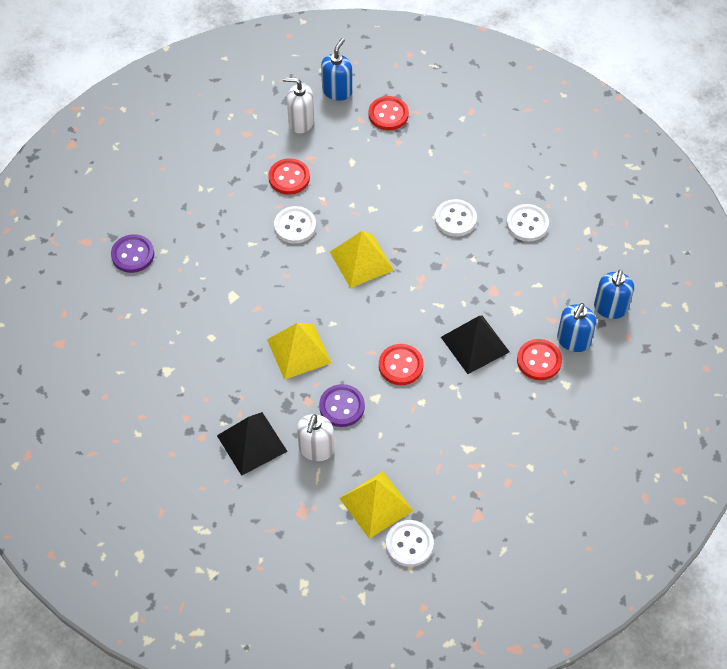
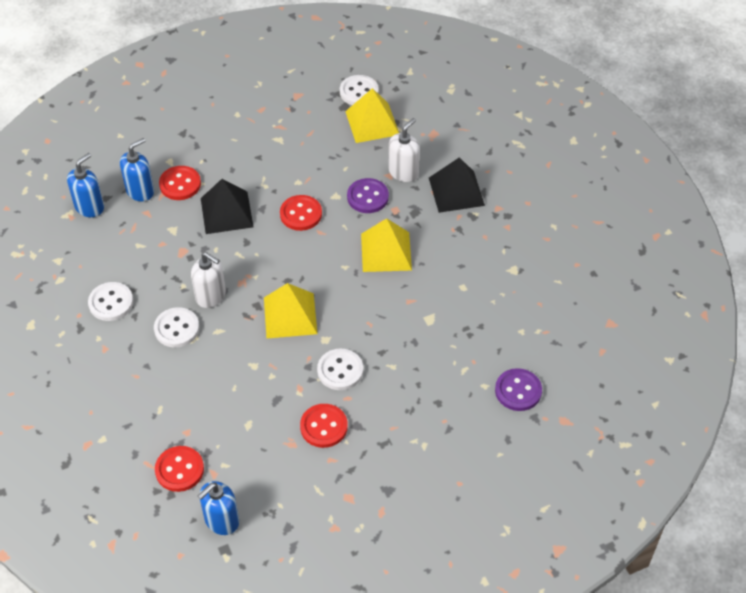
camera: 160 degrees left, 5 degrees down
white soap dispenser [283,77,314,134] -> white soap dispenser moved to [191,252,226,308]

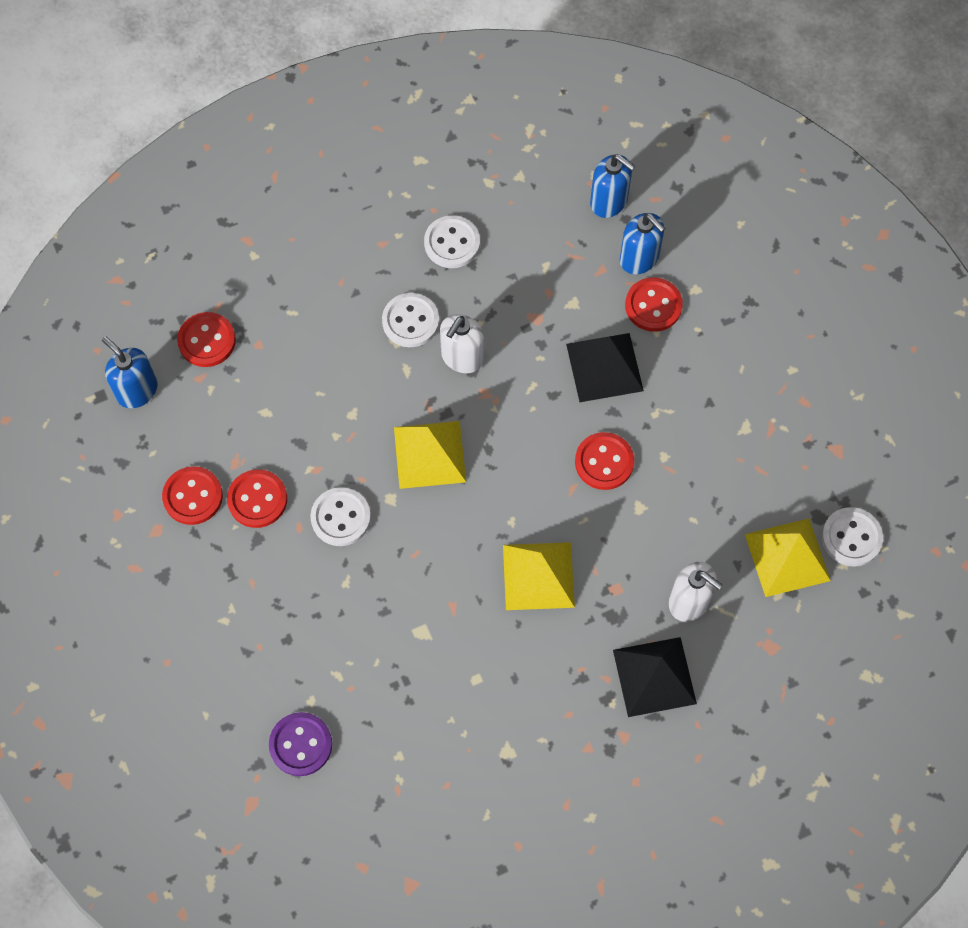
camera: 90 degrees right, 15 degrees up
purple button [347,178,389,213] -> none
none -> red button [162,466,223,525]

